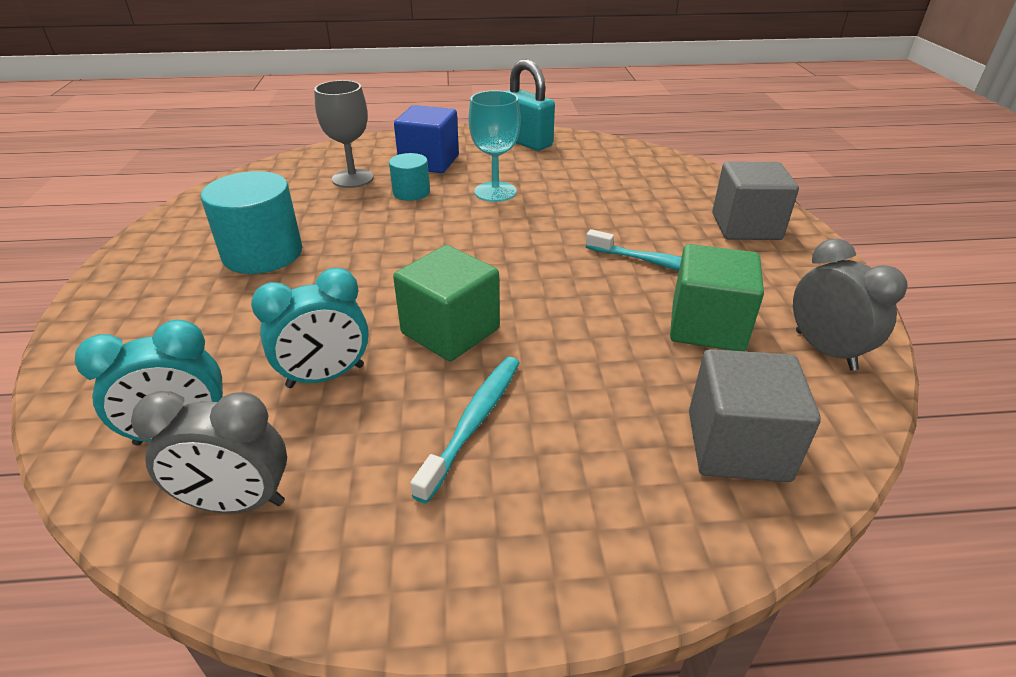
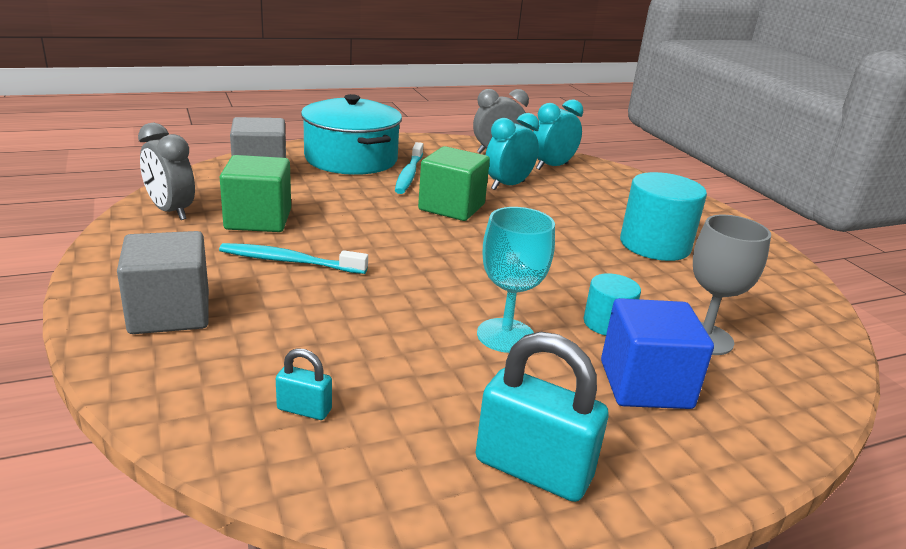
camera: 160 degrees right, 10 degrees down
none -> turquoise padlock [276,348,332,420]
none -> turquoise pot [301,94,402,175]

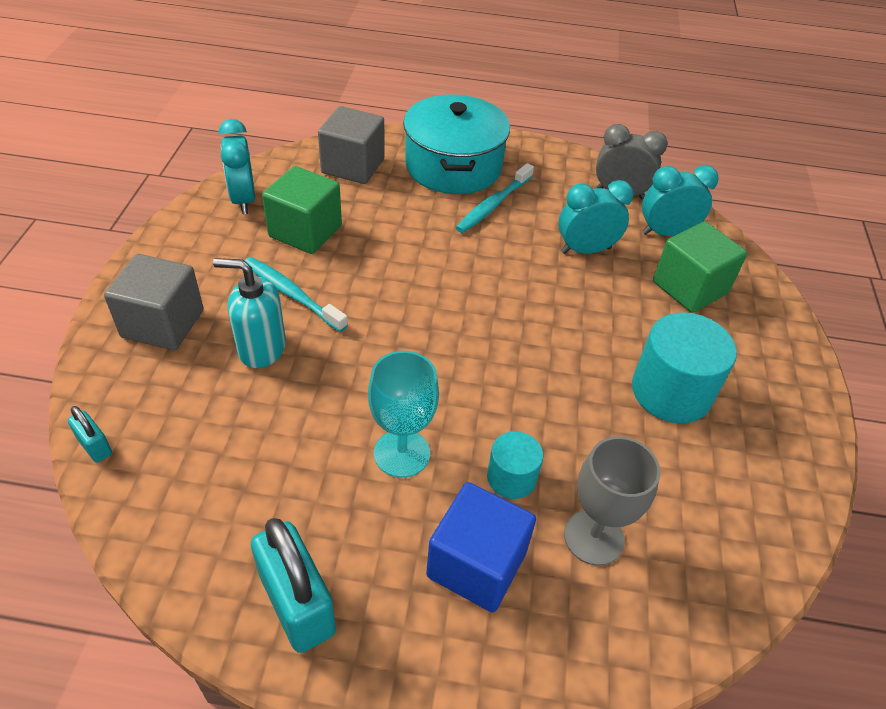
camera: 30 degrees right, 20 degrees up
grey clock [138,123,195,220] -> turquoise clock [219,119,255,214]
turquoise padlock [276,348,332,420] -> turquoise padlock moved to [68,406,112,463]
green cube [418,146,490,221] -> green cube moved to [653,221,747,313]
none -> turquoise soap dispenser [213,258,286,368]

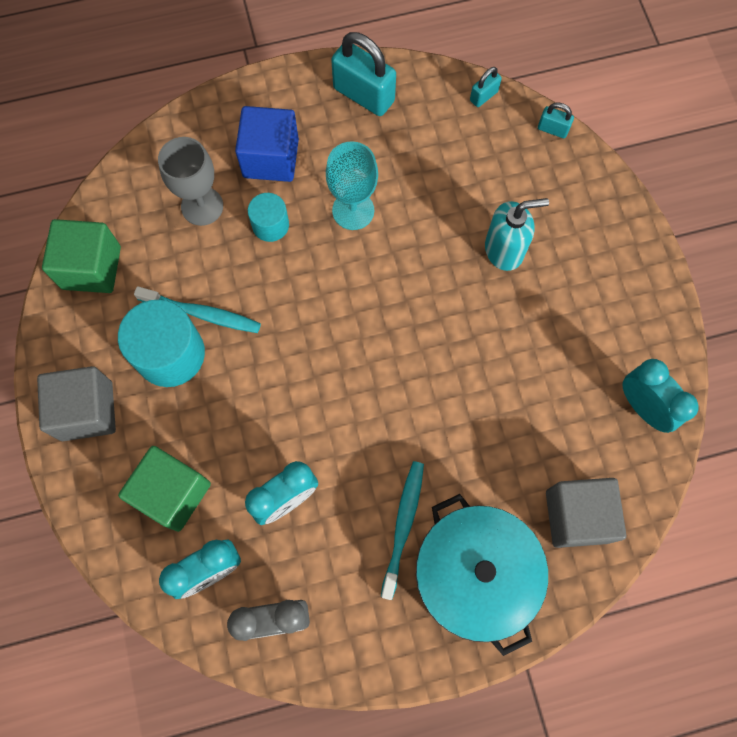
camera: 160 degrees right, 25 degrees up
grey cube [104,254,203,350] -> grey cube moved to [37,366,116,441]
turquoise toothbrush [245,257,348,332] -> turquoise toothbrush moved to [134,286,261,333]
green cube [262,166,342,254] -> green cube moved to [42,219,121,293]
none -> turquoise padlock [470,67,502,107]

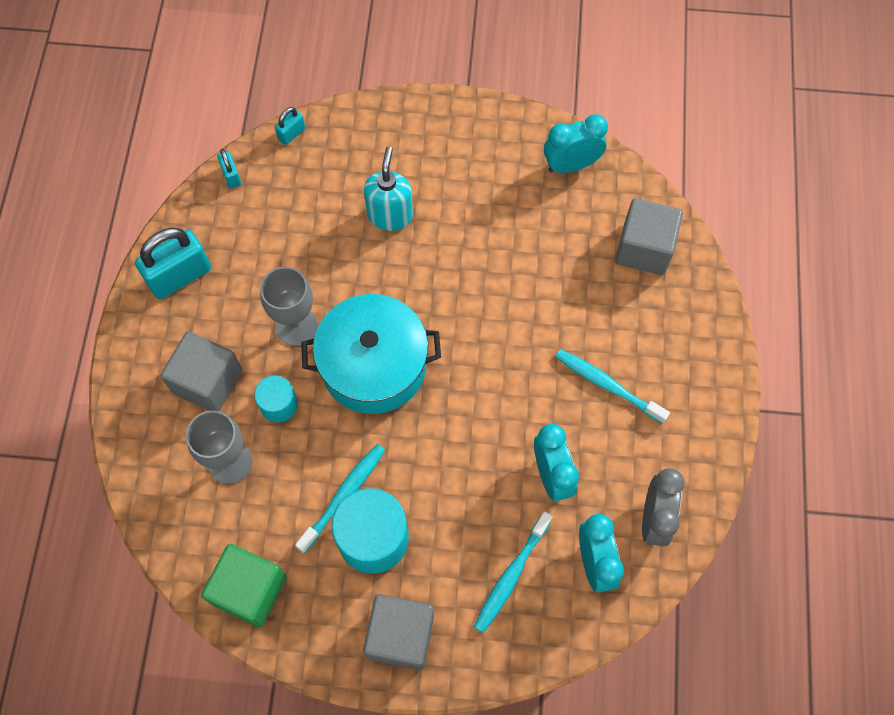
camera: 70 degrees left, 5 degrees down
green cube [118,446,211,532] -> turquoise toothbrush [474,511,553,633]
blue cube [235,106,299,182] -> grey cube [160,331,242,411]
turquoise goblet [326,141,378,230] -> grey goblet [260,267,318,346]
turquoise pot [416,494,548,656] -> turquoise pot moved to [301,294,441,414]

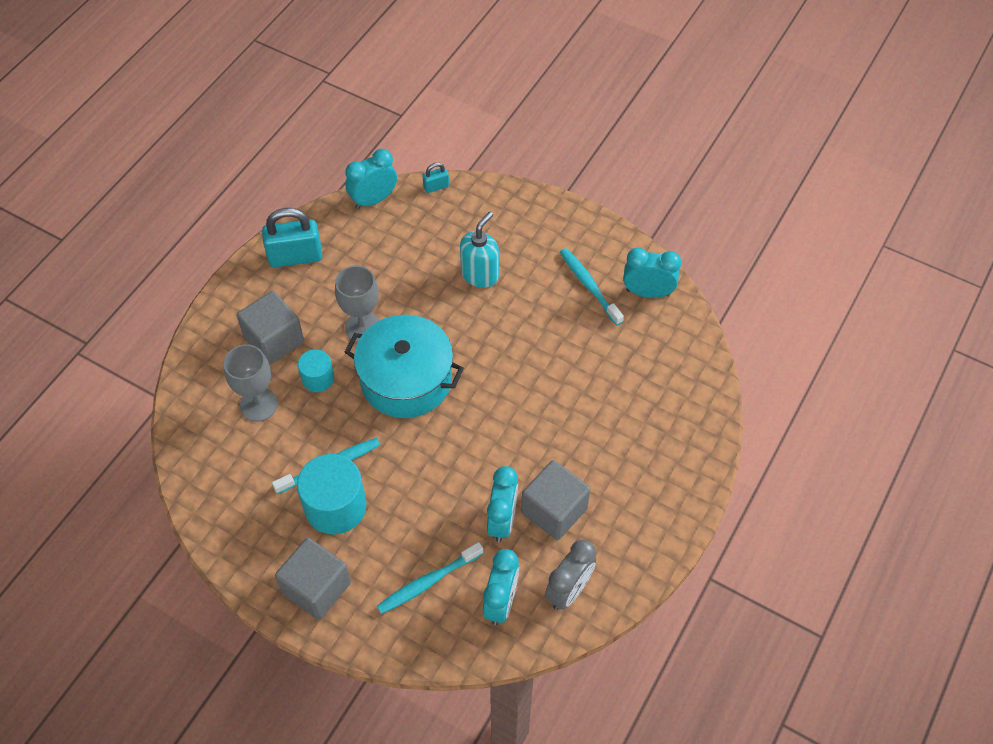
camera: 25 degrees right, 10 degrees down
green cube [201,544,286,627] -> none
turquoise padlock [217,149,241,188] -> turquoise clock [345,149,397,209]
turquoise toothbrush [556,349,670,424] -> turquoise toothbrush moved to [560,248,624,326]
grey cube [615,198,683,275] -> grey cube moved to [521,460,590,540]

